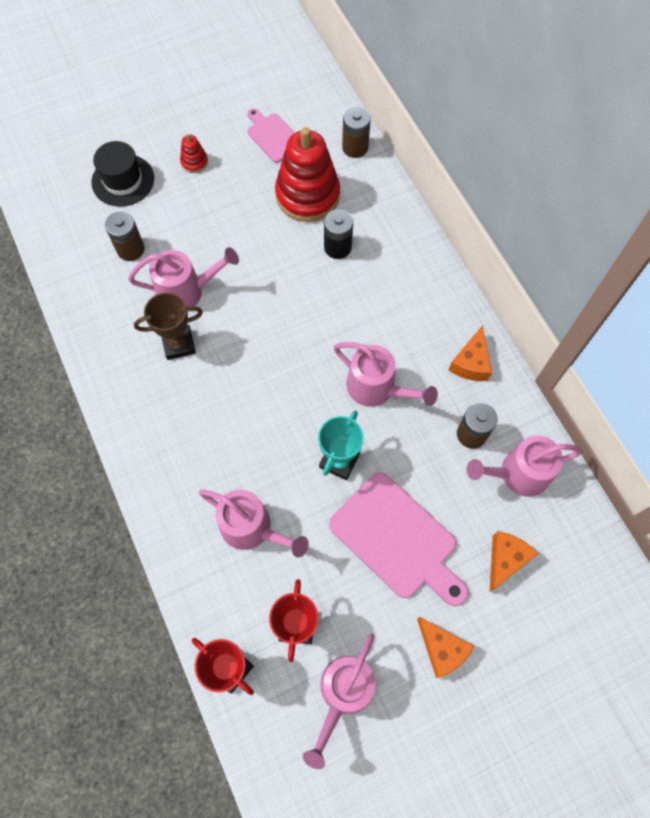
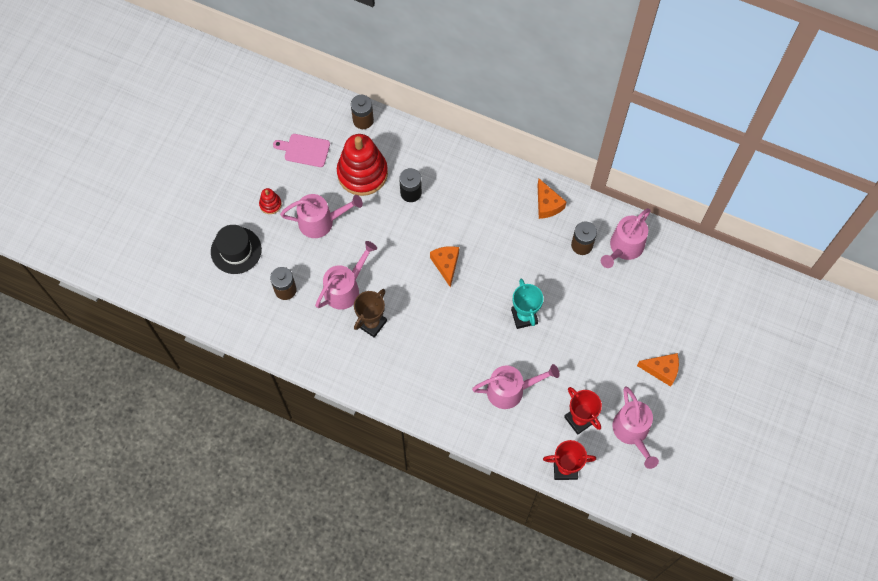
camera: 40 degrees left, 0 degrees up
pink cutting board [329,472,468,606] -> none
pink watering can [334,342,438,407] -> pink watering can moved to [280,194,363,238]
orange cheese [490,531,538,592] -> orange cheese moved to [430,246,459,288]

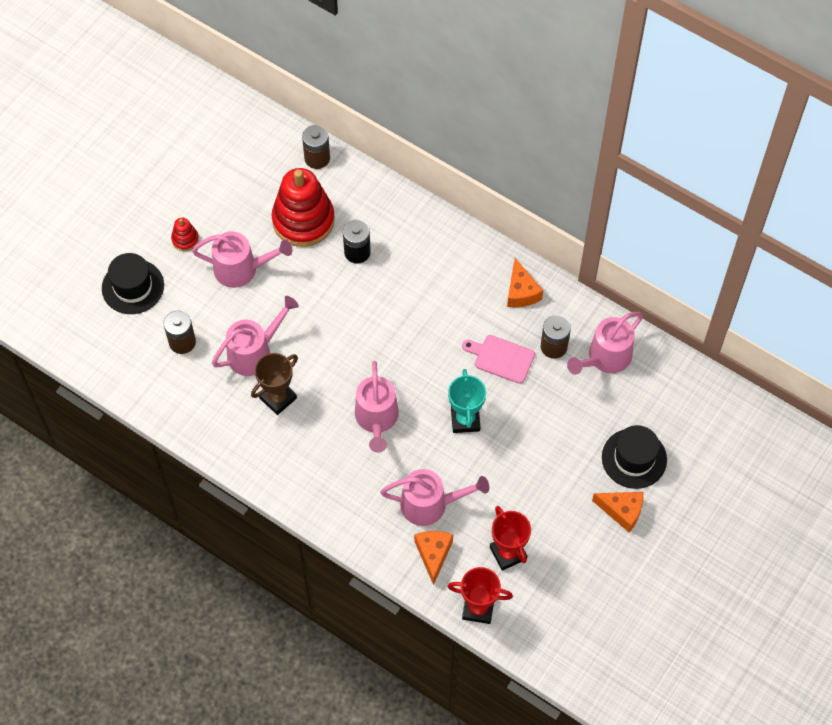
camera: 10 degrees right, 5 degrees down
pink cutting board [273,134,330,167] -> pink cutting board moved to [462,335,535,384]
orange cheese [430,246,459,288] -> orange cheese moved to [414,531,453,585]
pink watering can [612,386,659,469] -> pink watering can moved to [355,361,399,453]
none -> black hat [602,425,667,489]

